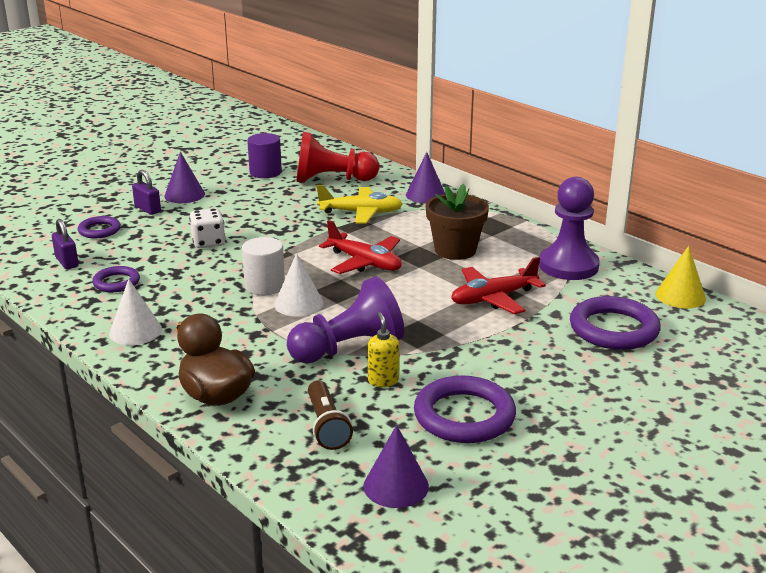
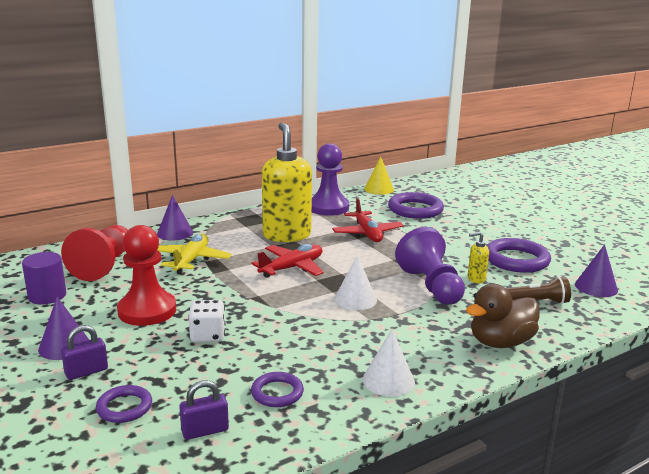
camera: 80 degrees left, 5 degrees down
white cylinder [242,237,285,295] -> none
brown flower pot [426,184,489,260] -> yellow soap dispenser [262,123,312,242]
none -> red pawn [117,225,176,326]

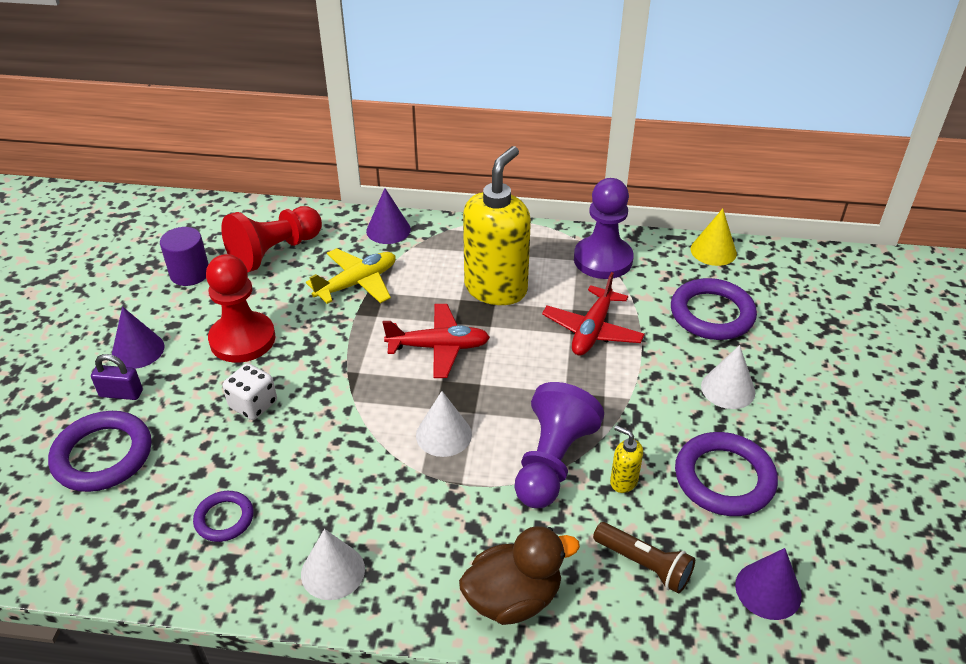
camera: 40 degrees right, 20 degrees up
purple ring [96,385,152,423] -> purple ring [48,411,151,492], size x1.77
purple padlock [179,380,229,440] -> none
brown duck [466,284,539,348] -> brown duck turned 150 degrees clockwise [459,526,580,625]
none -> white cone [701,345,755,409]

